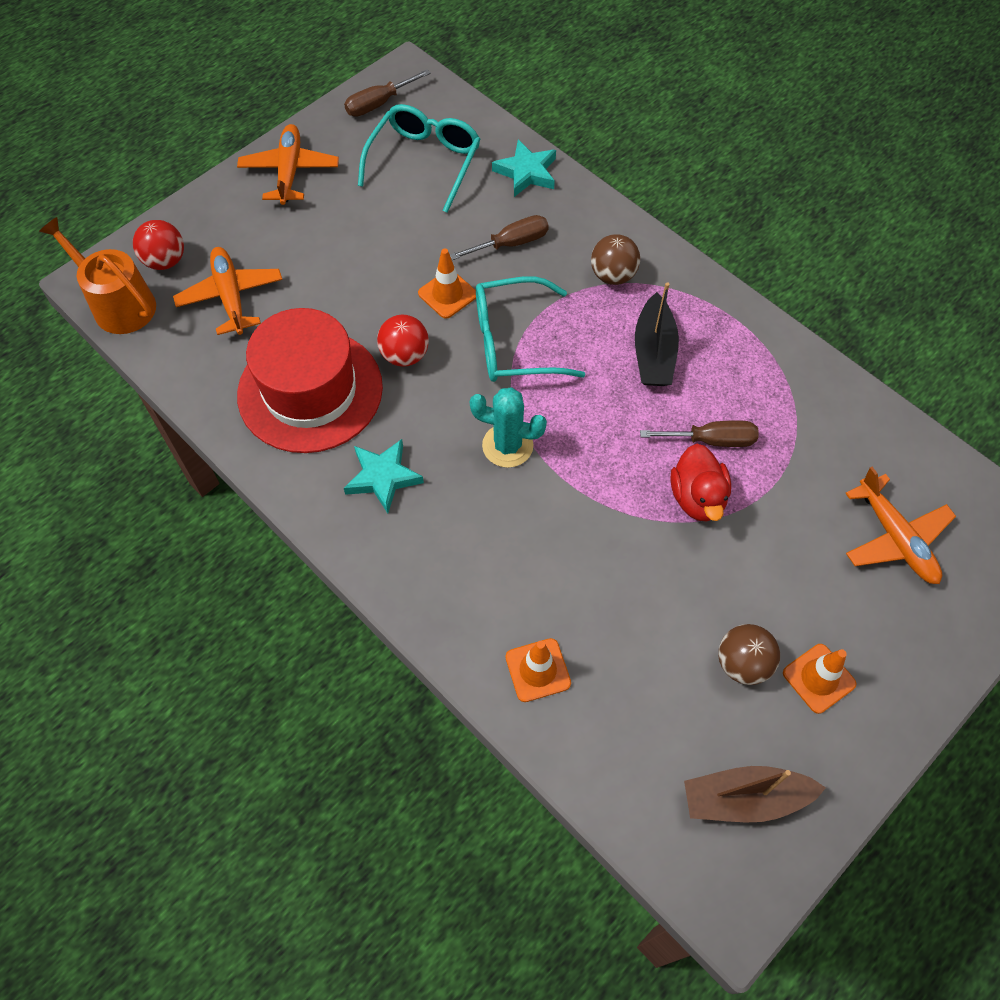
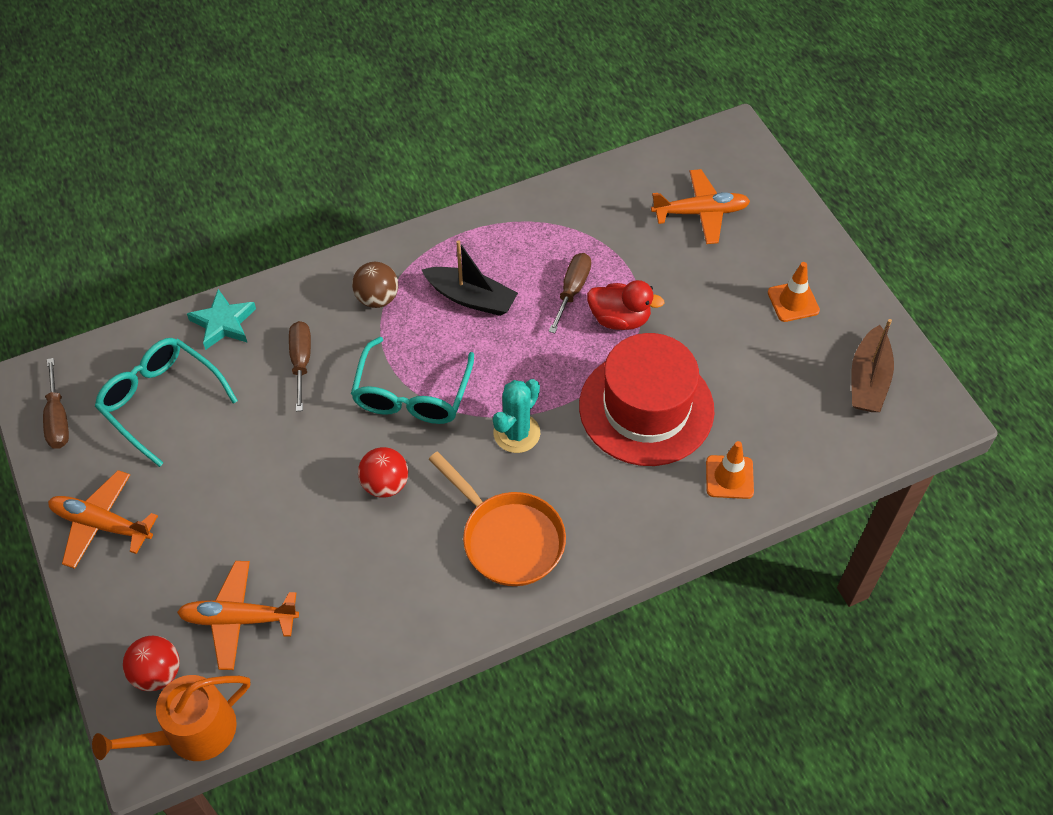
camera: 70 degrees left, 5 degrees down
red hat [237,308,383,453] -> red hat moved to [579,333,714,466]
turquoise star [344,439,424,513] -> orange pan [429,452,566,586]
orange traffic cone [418,248,476,319] -> none
brown ball [718,624,780,685] -> none

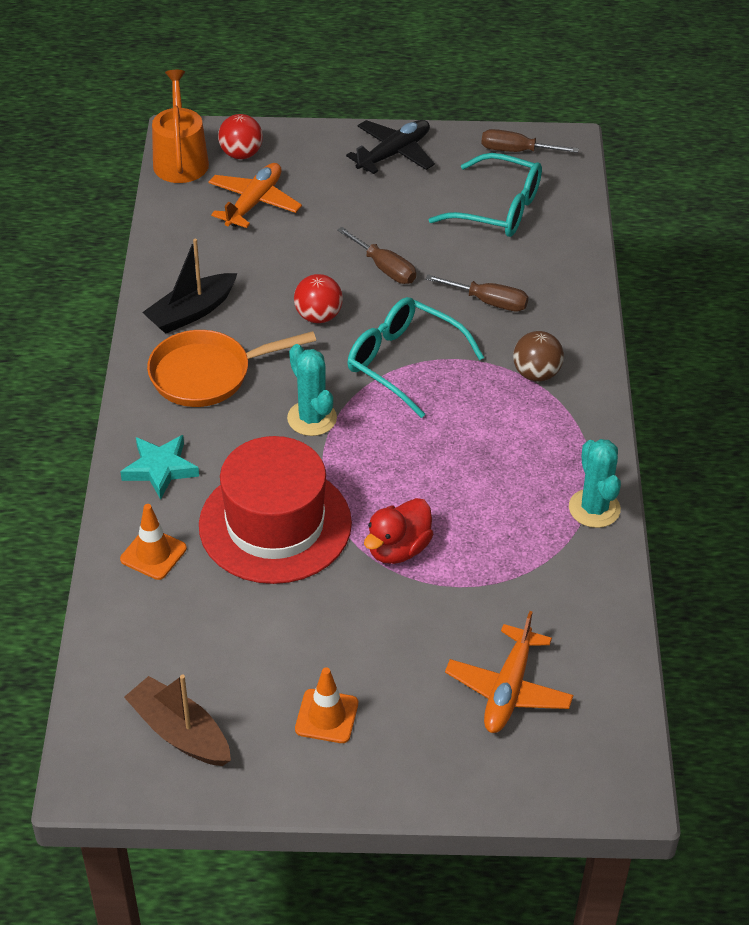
camera: 115 degrees right, 10 degrees down
orange plane [48,470,158,569] -> black plane [346,120,435,174]
turquoise glasses [95,338,238,467] -> turquoise glasses turned 45 degrees clockwise [428,153,542,237]
turquoise star [187,289,256,350] -> turquoise star moved to [120,435,199,500]
black boat [422,240,518,316] -> black boat moved to [142,239,237,334]
brown screwdriver [549,253,591,334] -> brown screwdriver moved to [337,227,416,284]
none -> turquoise cactus [569,439,621,528]

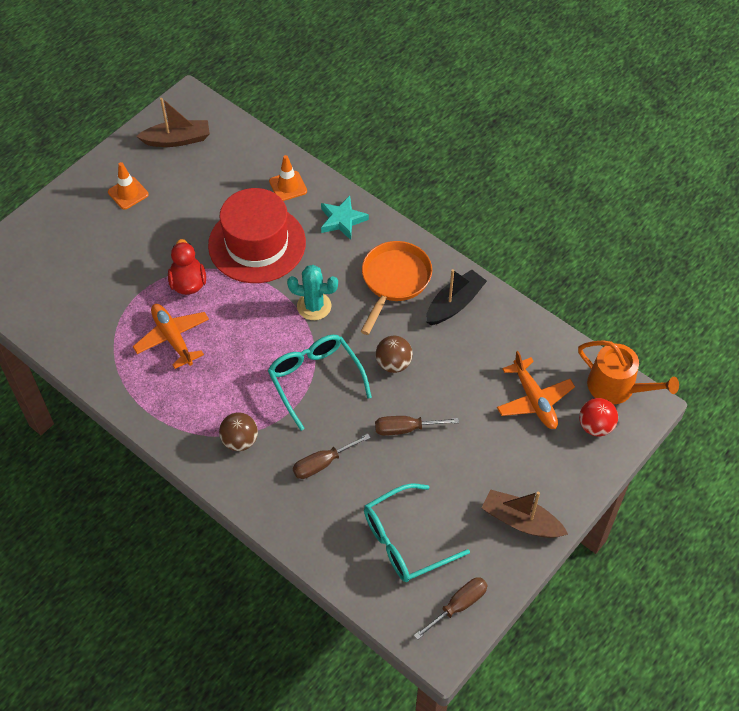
camera: 130 degrees right, 10 degrees up
black boat [142,239,237,334] -> black boat turned 45 degrees clockwise [426,269,487,325]
red ball [294,274,343,323] -> brown ball [375,336,413,373]
black plane [346,120,435,174] -> brown boat [482,489,568,538]
turquoise glasses [347,297,484,418] -> turquoise glasses turned 105 degrees counterclockwise [268,335,372,431]
orange plane [445,611,573,733] -> orange plane moved to [133,304,209,369]
turquoise cactus [569,439,621,528] -> none

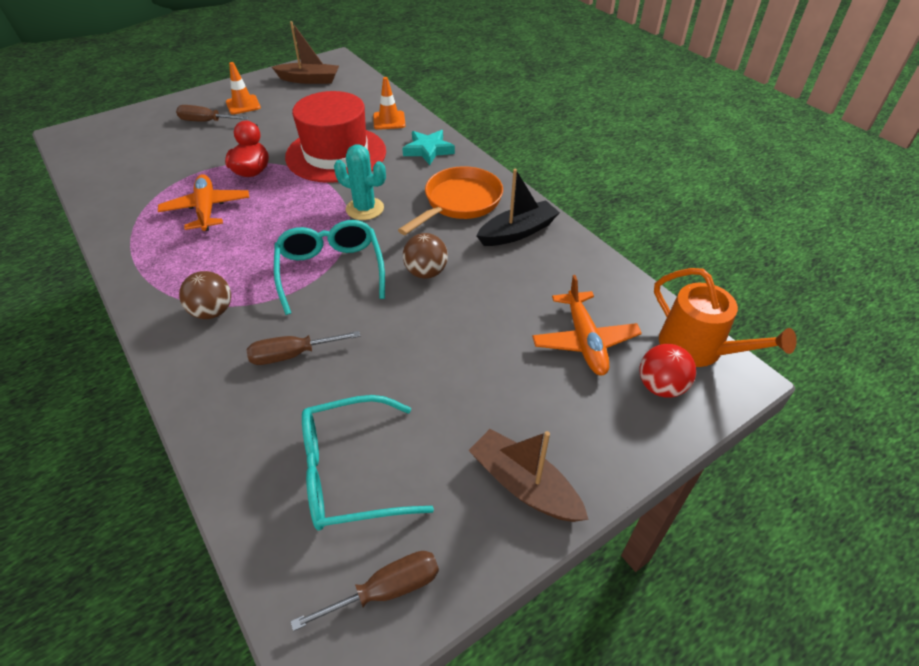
camera: 15 degrees right, 10 degrees down
brown screwdriver [375,416,459,436] -> brown screwdriver moved to [176,105,249,122]

